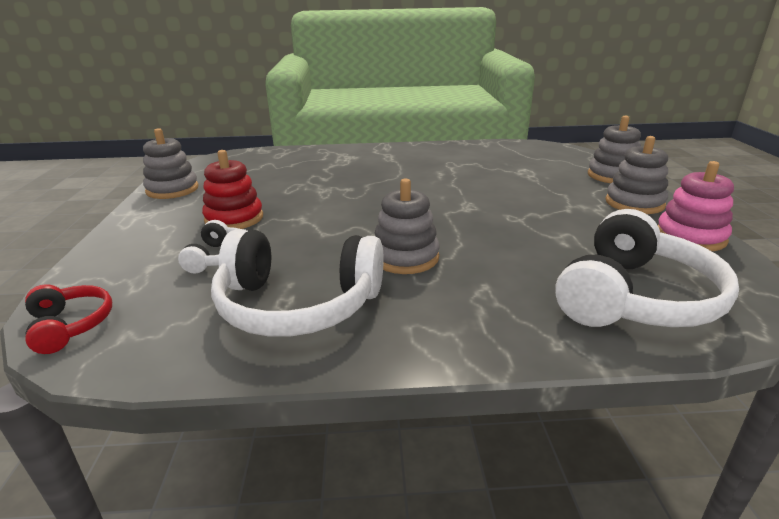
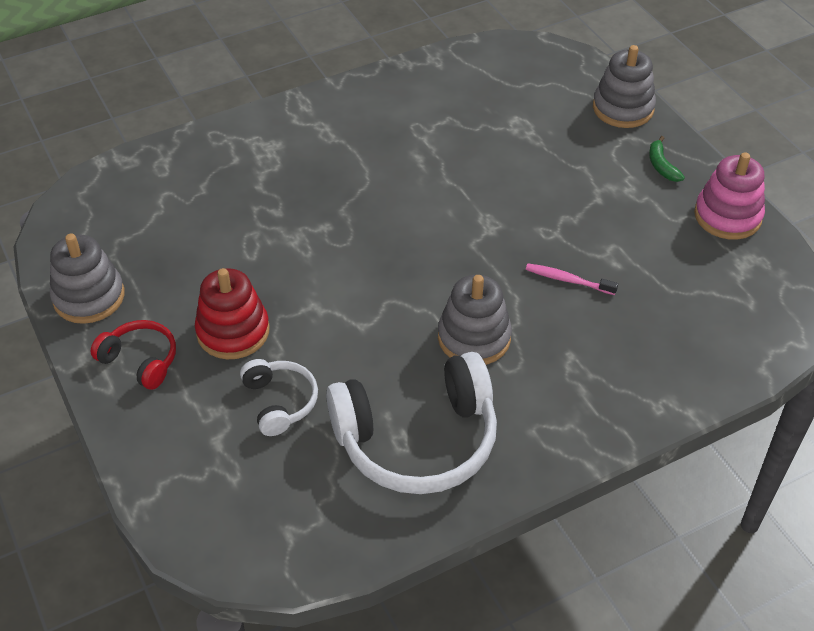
camera: 25 degrees left, 20 degrees up
red headphones [25,284,112,354] -> red headphones moved to [91,320,176,390]
white headphones [555,209,739,327] -> none
grey stacking toy [605,136,668,214] -> green banana [649,136,685,182]
none -> pink toothbrush [526,263,618,295]

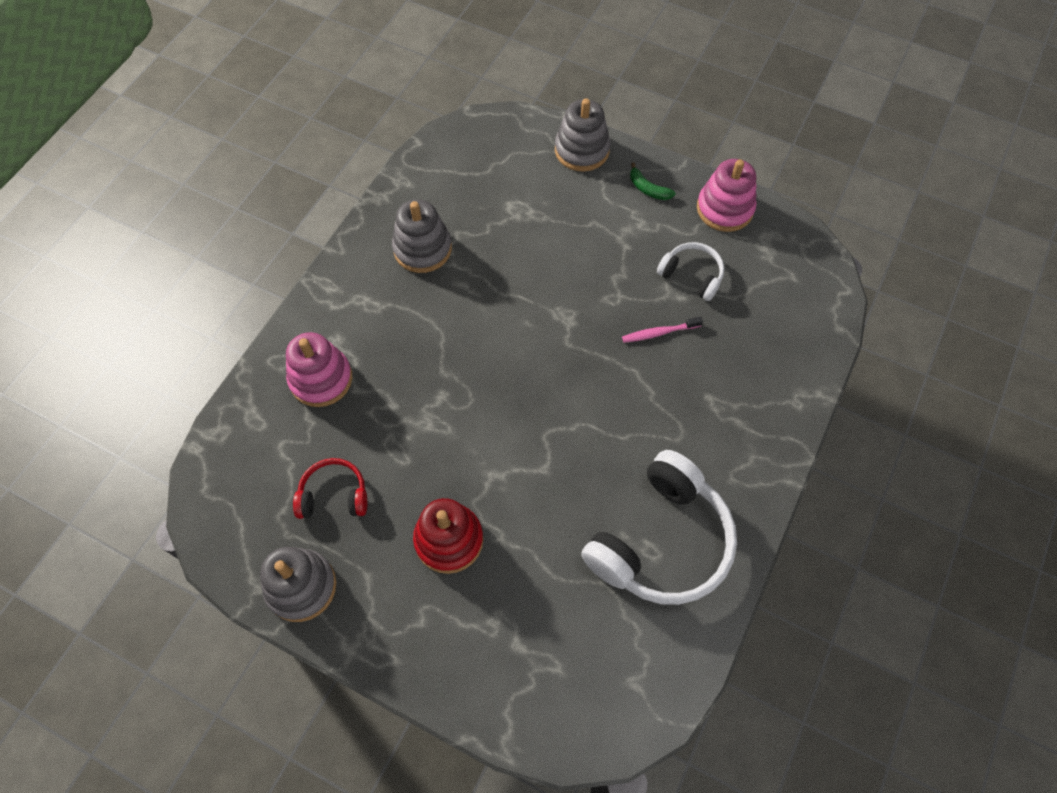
camera: 35 degrees left, 15 degrees up
red headphones [91,320,176,390] -> red headphones moved to [293,458,367,519]
white headphones [240,359,318,436] -> white headphones moved to [657,242,724,301]
grey stacking toy [438,275,512,365] -> grey stacking toy moved to [392,199,452,273]
none -> pink stacking toy [286,332,352,407]

